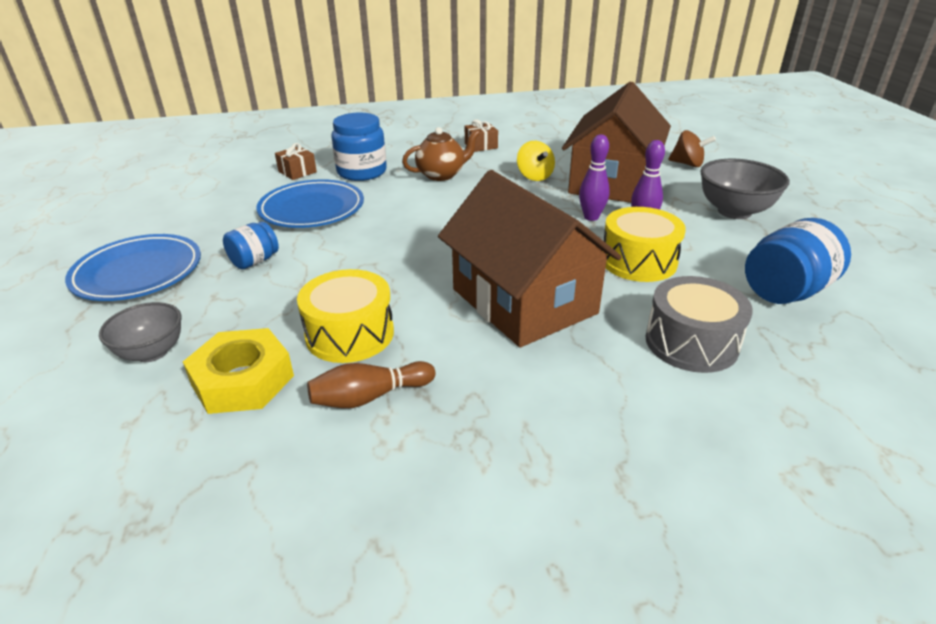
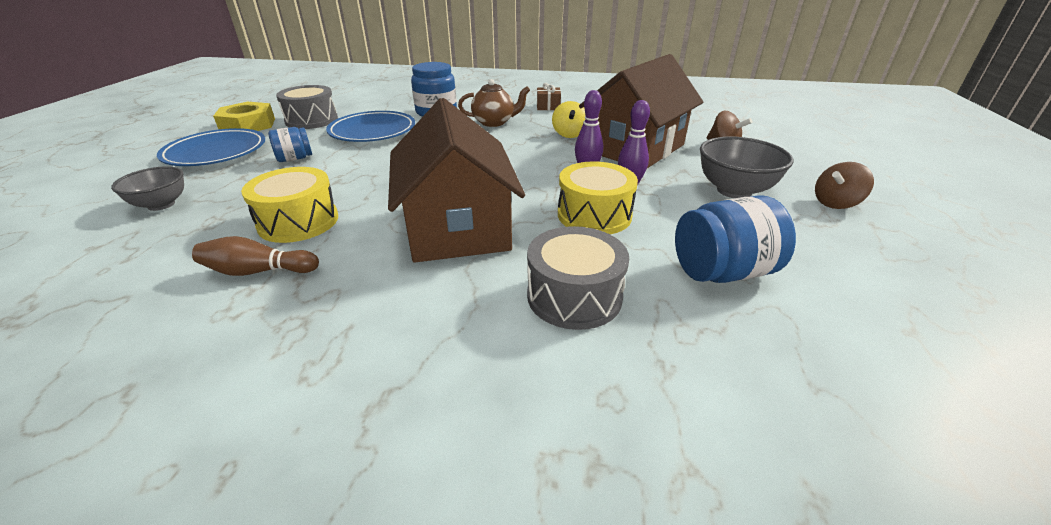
camera: 20 degrees right, 0 degrees up
yellow nut [183,328,294,414] -> yellow nut moved to [213,101,275,131]
brown gift [275,143,317,180] -> none
none -> grey drum [276,85,338,129]
none -> brown spinning top [815,162,874,209]

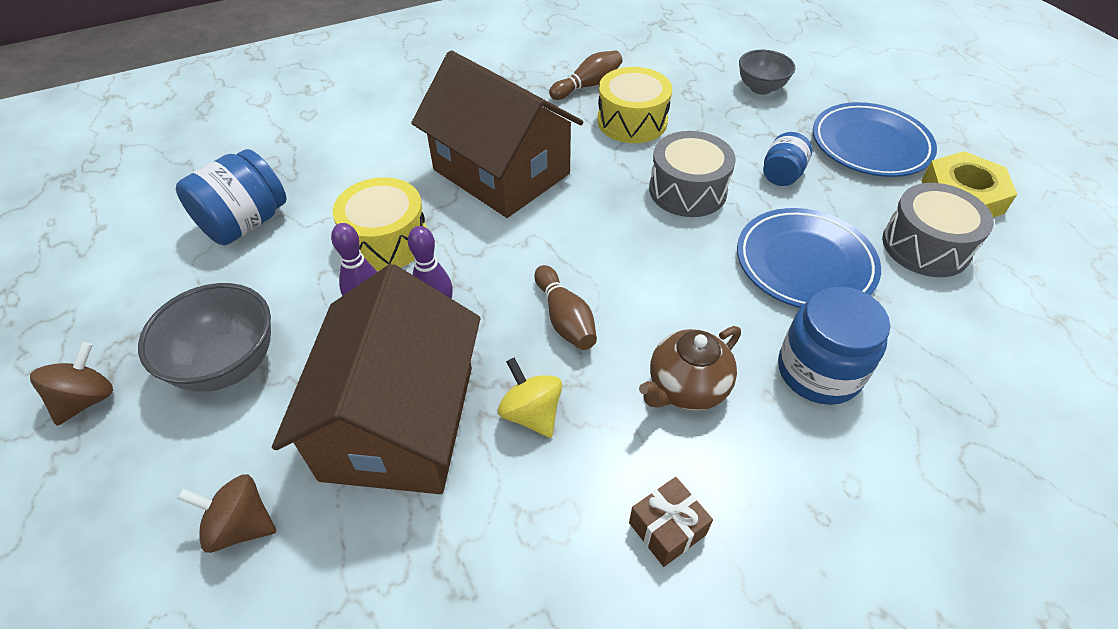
camera: 145 degrees right, 15 degrees up
grey drum [527,226,629,330] -> grey drum moved to [649,131,736,217]
none -> brown bowling pin [534,265,597,350]

